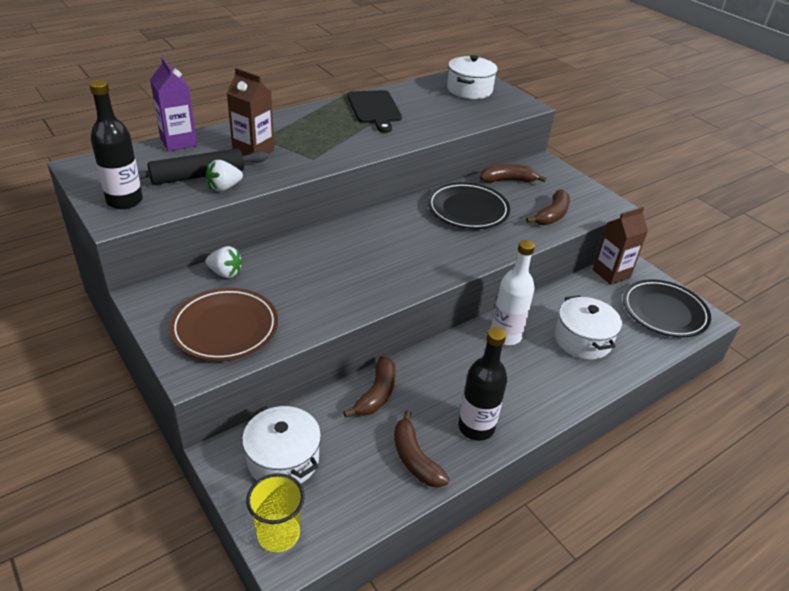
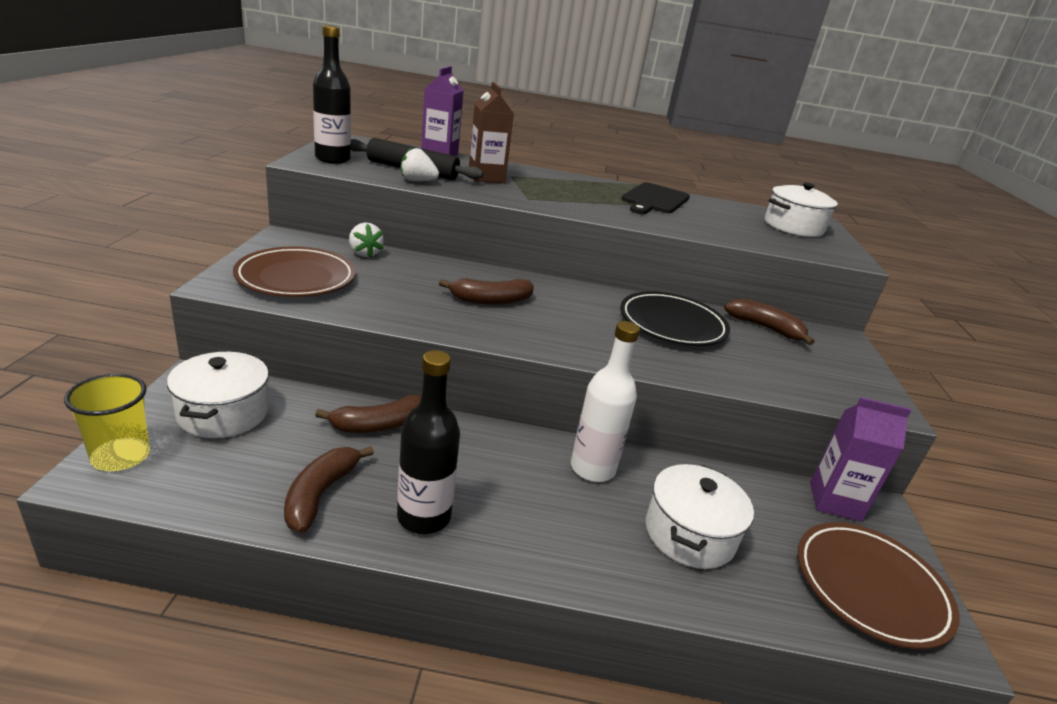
camera: 40 degrees right, 10 degrees down
brown banana [526,189,570,225] -> brown banana moved to [439,278,534,304]
brown carton [593,207,648,285] -> purple carton [810,397,911,522]
black plate [623,279,711,337] -> brown plate [797,522,960,649]

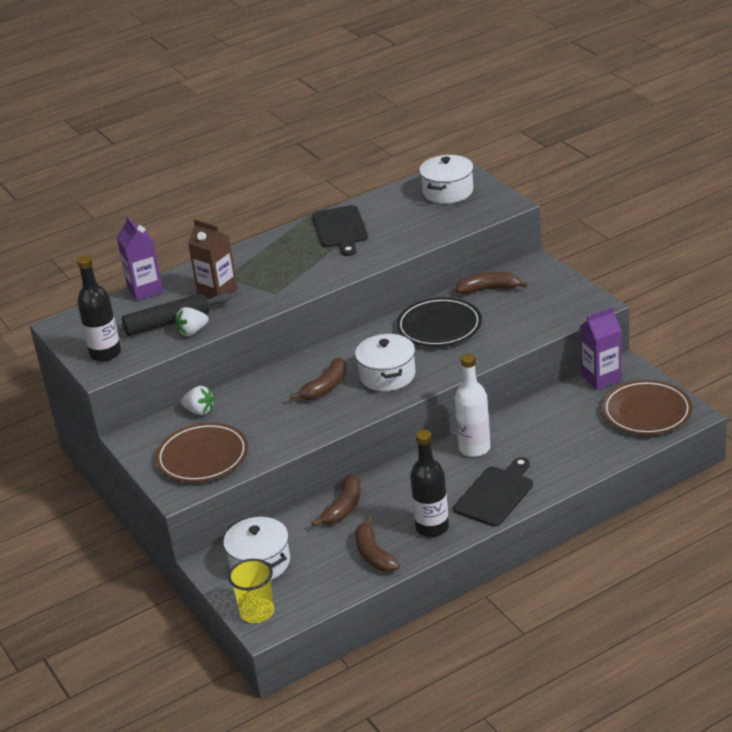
camera: 30 degrees left, 5 degrees up
white pot [646,464,754,569] -> white pot moved to [355,333,416,391]
none -> black cutting board [453,457,533,527]

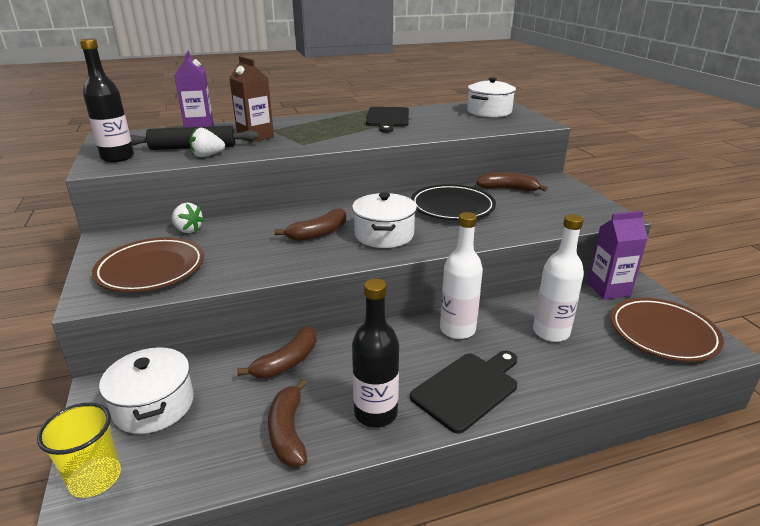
camera: 10 degrees right, 5 degrees down
none -> white bottle [533,214,584,342]

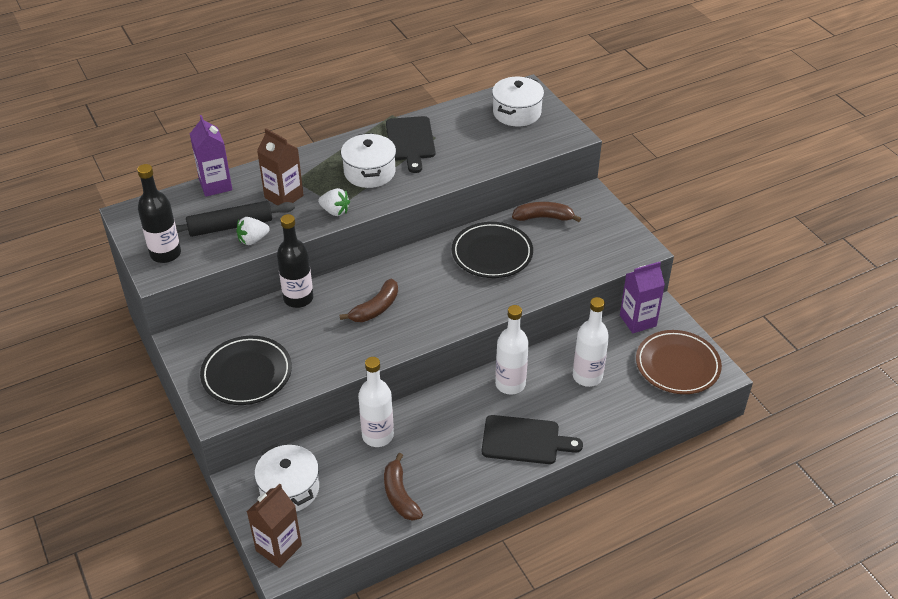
camera: 10 degrees left, 15 degrees up
yellow cup [37,403,121,498] -> brown carton [247,483,302,568]
brown plate [92,237,204,292] -> black plate [200,336,292,405]
white strawberry [171,203,205,233] -> white strawberry moved to [318,188,350,216]
brown banana [237,326,317,378] -> white bottle [358,357,394,447]
white pot [352,192,417,248] -> white pot moved to [341,133,396,188]
black bottle [352,279,399,428] -> black bottle moved to [277,214,313,308]
black cutting board [410,351,517,434] -> black cutting board turned 60 degrees clockwise [482,415,583,464]

